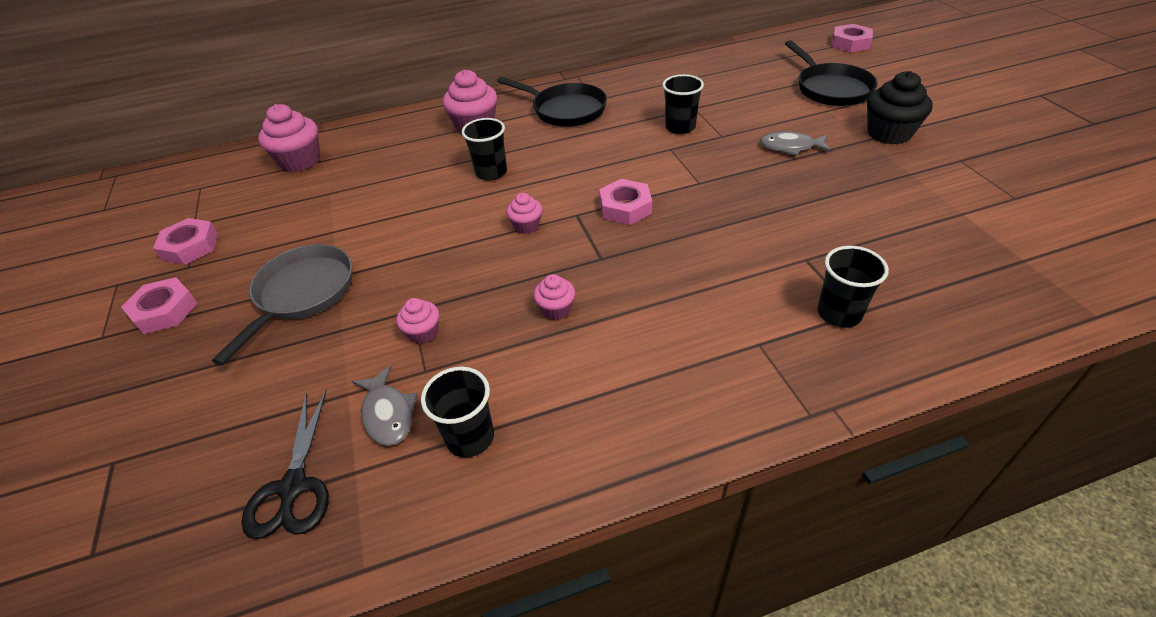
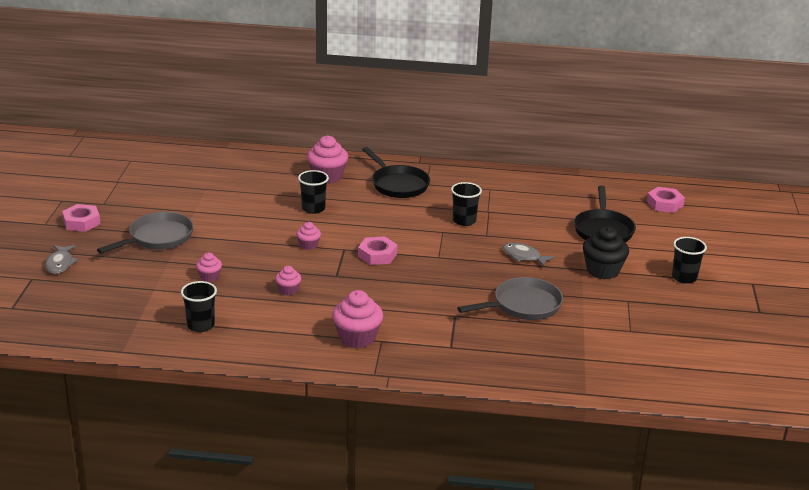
camera: 20 degrees right, 15 degrees down
pink nut [153,218,218,265] -> none
black scissors [241,390,329,539] -> none
pink cupcake [258,104,320,172] -> pink cupcake moved to [332,290,383,348]
grey fish [352,365,417,446] -> grey fish moved to [45,245,79,274]
black cup [817,246,889,328] -> black cup moved to [672,237,707,284]
none -> grey pan [457,277,563,320]

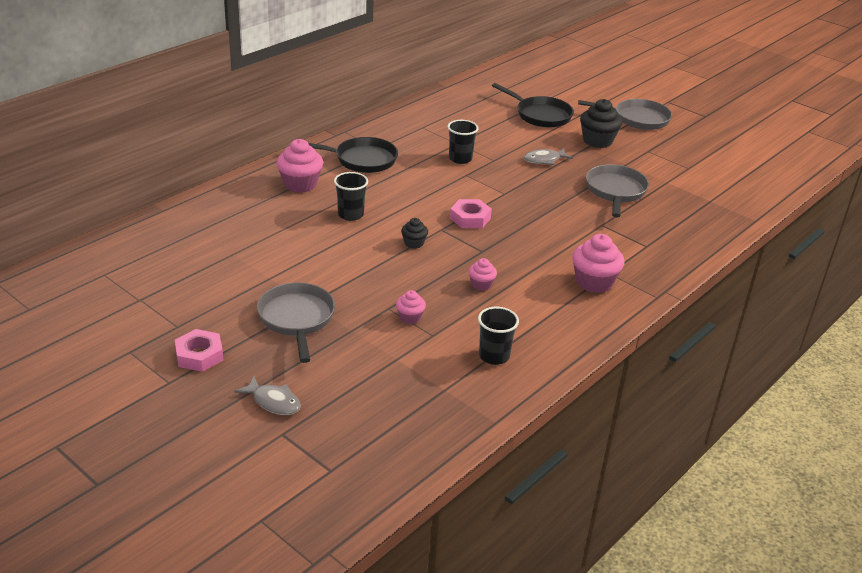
camera: 55 degrees left, 5 degrees up
pink cupcake [296,222,321,250] -> black cupcake [401,218,428,249]
pink nut [647,187,685,213] -> none
black cup [672,237,707,284] -> grey pan [578,99,672,130]

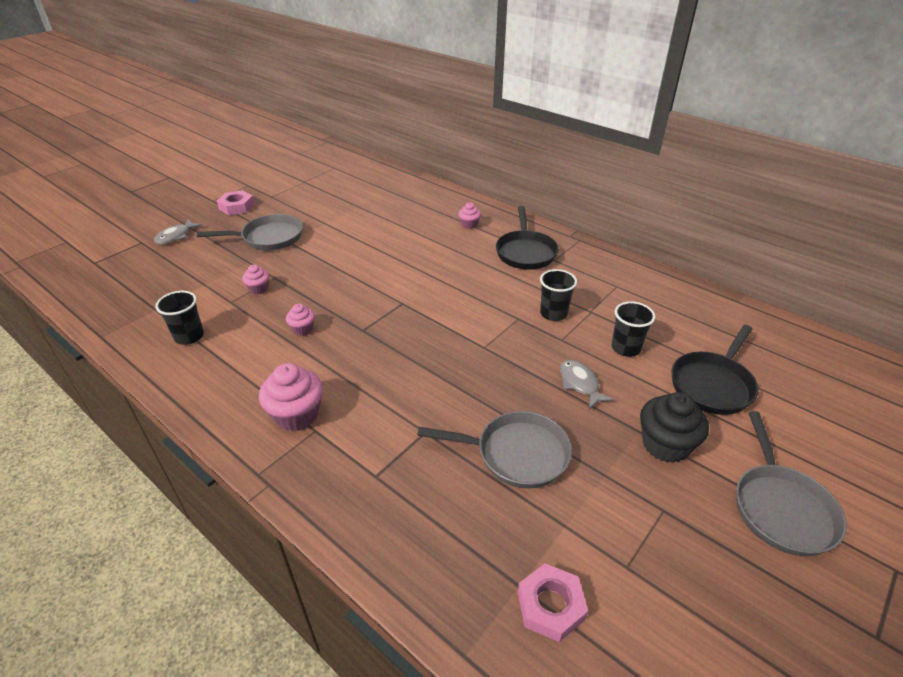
camera: 90 degrees right, 5 degrees up
pink cupcake [277,139,323,193] -> pink cupcake [458,202,481,229], size x0.54
black cup [334,172,368,221] -> black cup moved to [611,301,655,357]
black cupcake [401,218,428,249] -> none
pink nut [450,199,492,228] -> pink nut moved to [518,563,588,642]

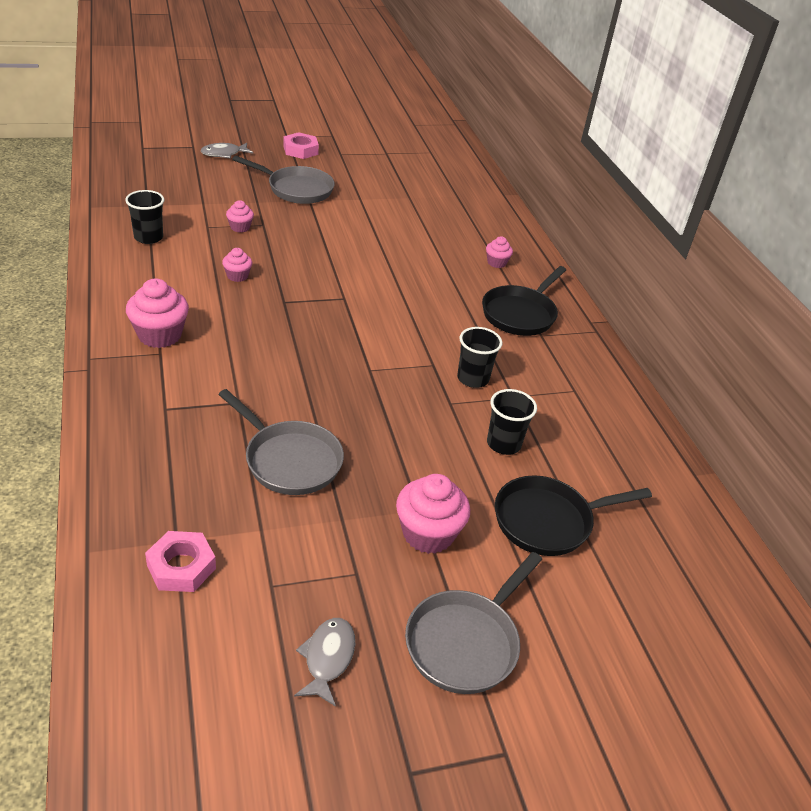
camera: 30 degrees right, 0 degrees up
grey fish [560,359,614,409] -> grey fish moved to [294,618,355,707]
black cupcake [640,392,709,463] -> pink cupcake [396,474,470,554]

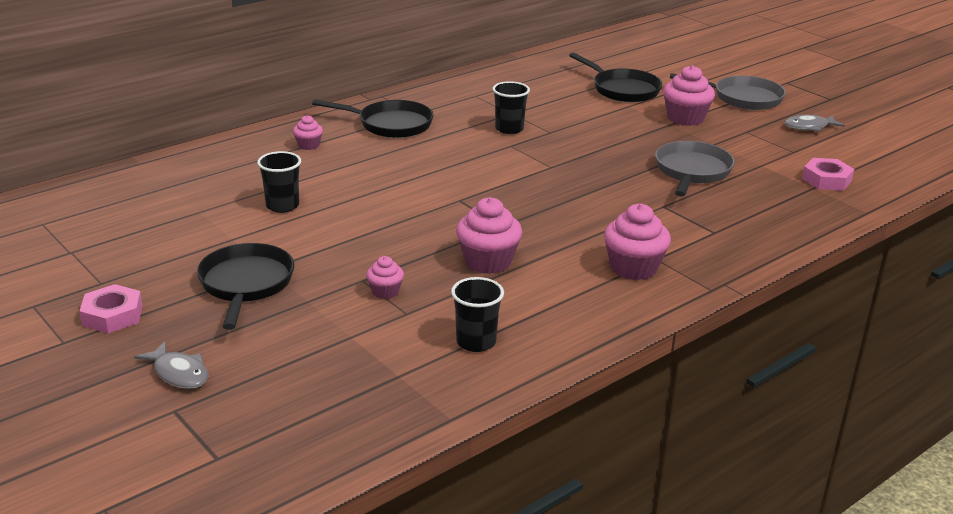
camera: 110 degrees left, 10 degrees down
pink cupcake [222,248,252,282] -> pink cupcake [456,197,522,274], size x1.84
grey pan [232,156,335,204] -> black pan [197,243,294,330]
black cup [487,389,537,455] -> black cup moved to [257,151,301,213]

